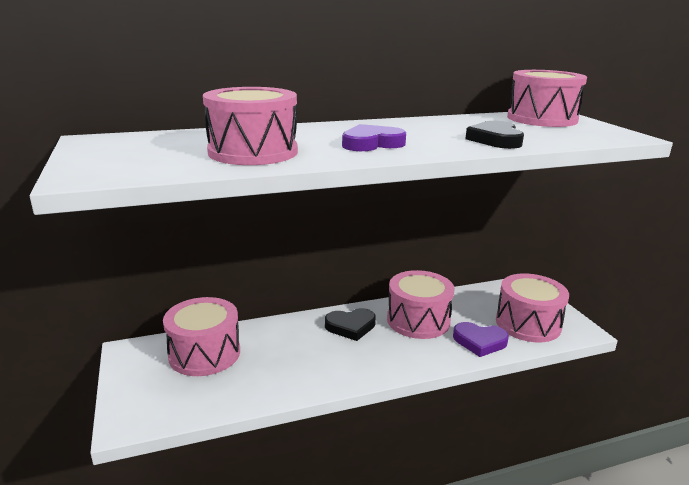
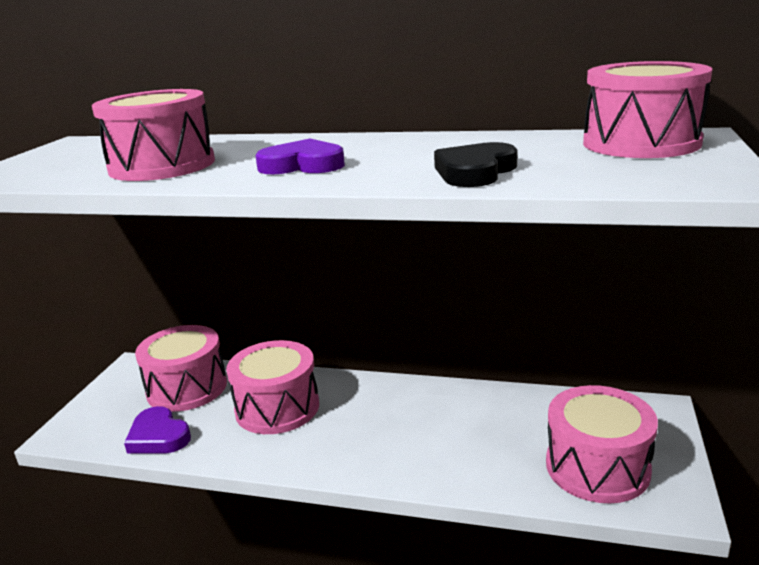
camera: 35 degrees right, 0 degrees up
black heart [325,308,376,341] -> none
pink drum [387,270,455,339] -> pink drum moved to [226,340,319,434]
purple heart [453,322,509,357] -> purple heart moved to [124,406,191,454]

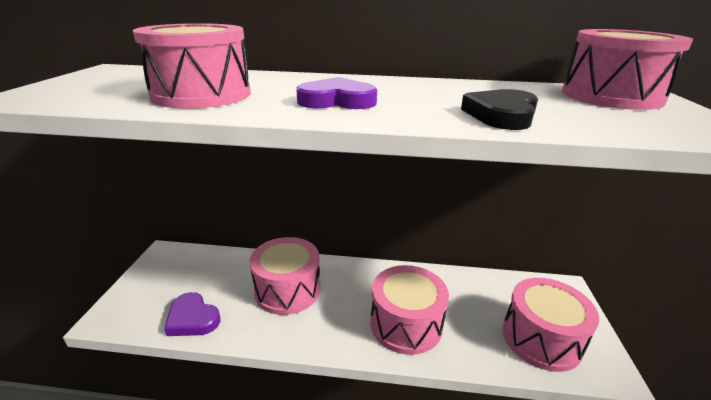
camera: 10 degrees left, 5 degrees up
pink drum [135,325,227,412] -> pink drum moved to [370,265,449,355]

